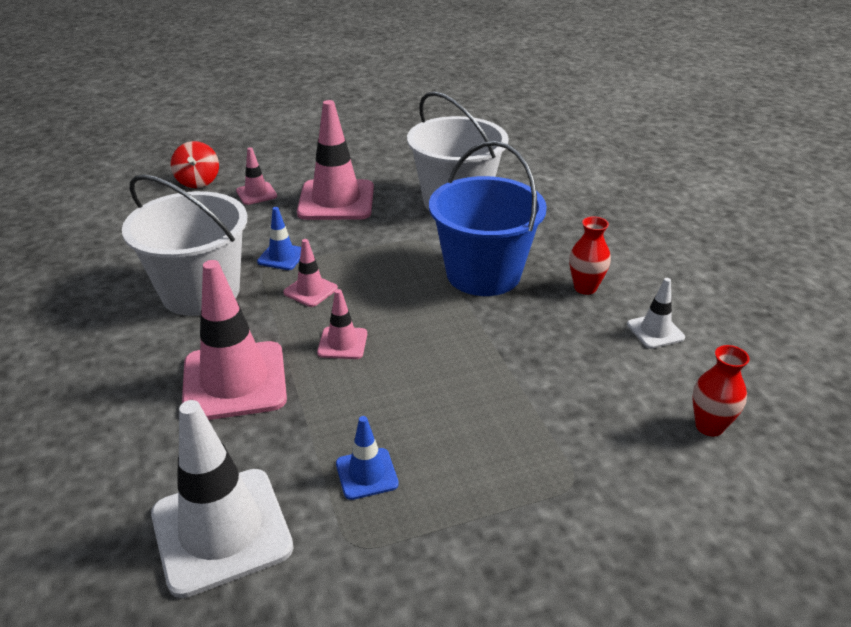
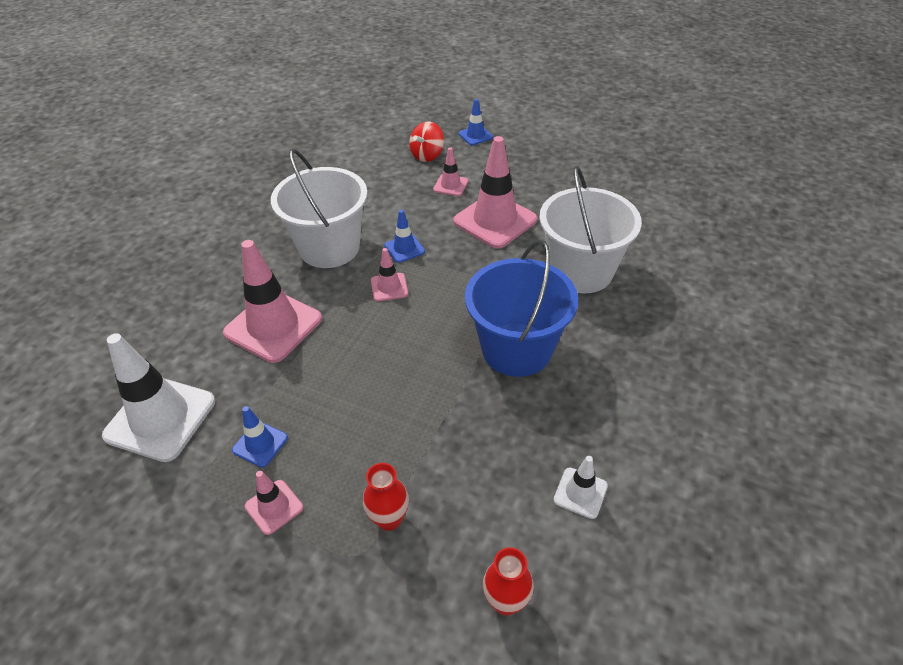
camera: 45 degrees right, 10 degrees up
pink traffic cone [317,289,367,359] -> pink traffic cone moved to [245,471,303,535]
red vase [569,216,611,295] -> red vase moved to [363,463,409,531]
none -> blue traffic cone [459,99,493,145]

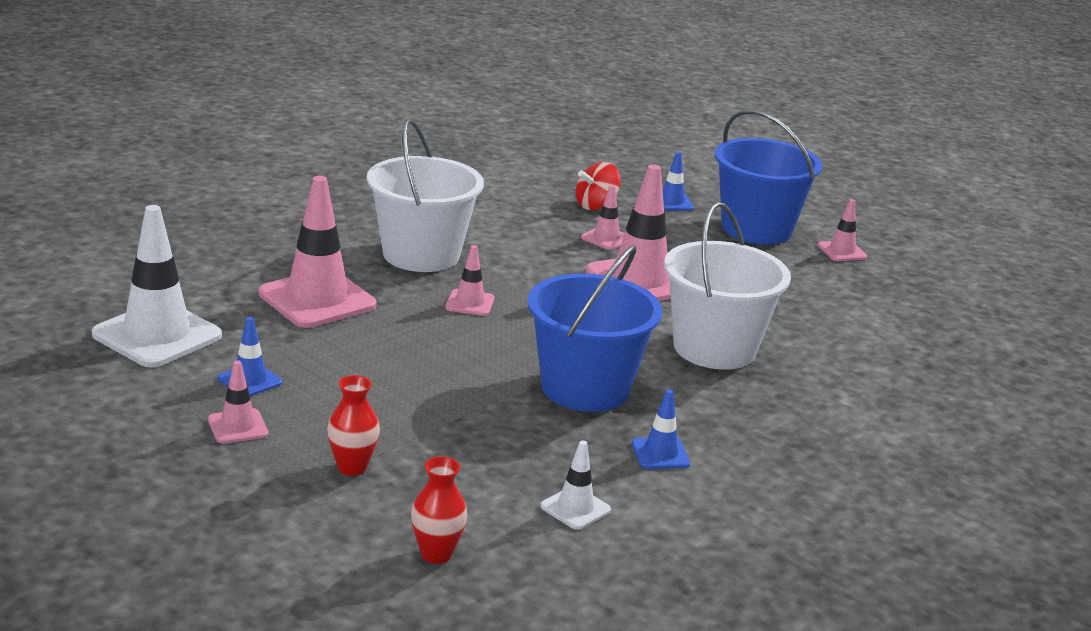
camera: 15 degrees right, 20 degrees down
blue traffic cone [384,210,425,263] -> blue traffic cone moved to [632,389,690,469]
none -> blue bucket [715,110,822,245]
none -> pink traffic cone [818,199,867,261]

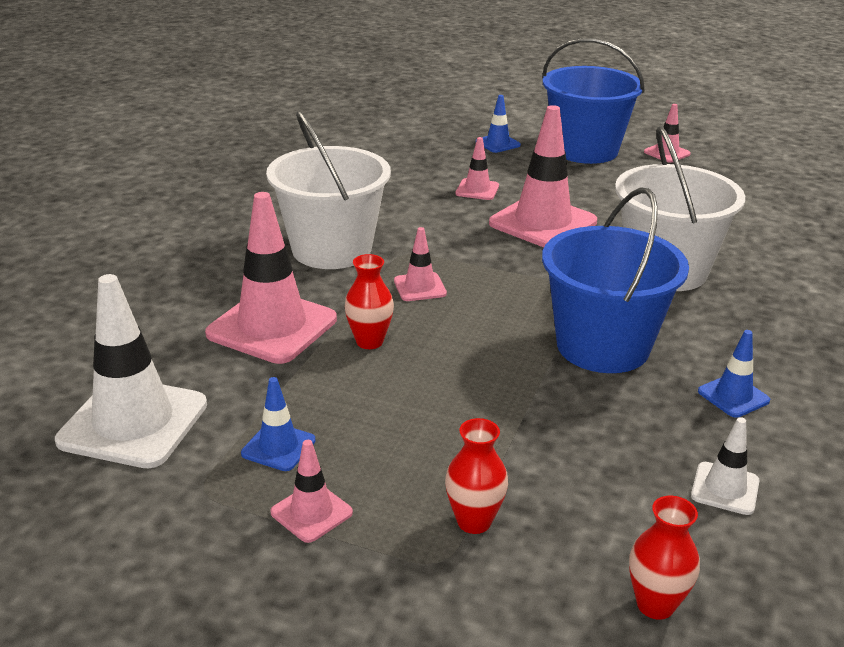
camera: 20 degrees left, 5 degrees up
red spinning top [575,162,621,211] -> none
none -> red vase [344,254,394,349]

